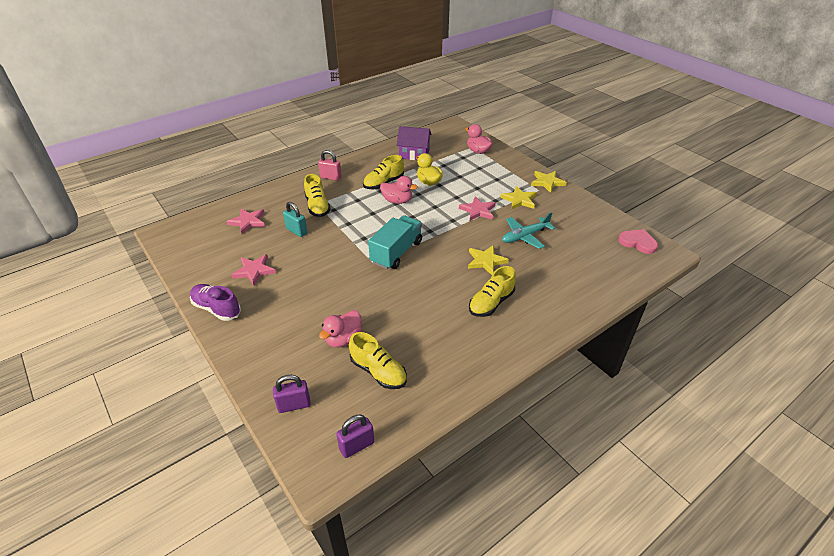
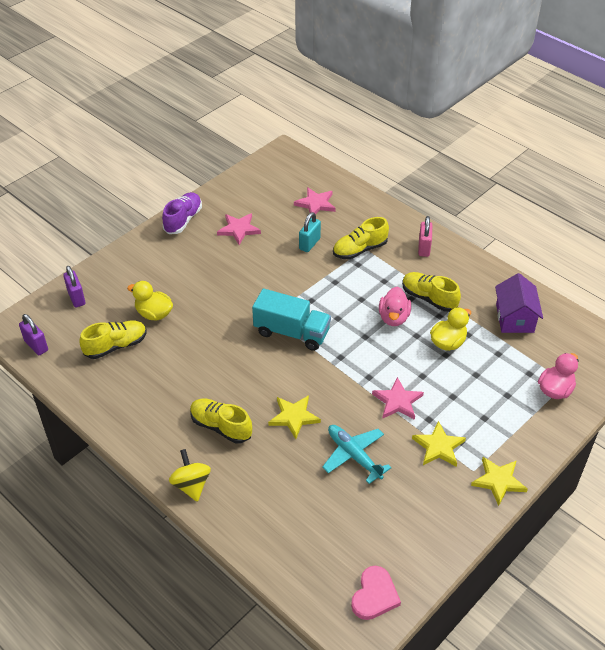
camera: 80 degrees right, 5 degrees up
pink duck [319,310,362,347] -> yellow duck [127,281,173,321]
yellow shoe [349,332,407,389] -> yellow shoe turned 150 degrees counterclockwise [79,320,147,359]
none -> yellow spinning top [169,449,211,502]

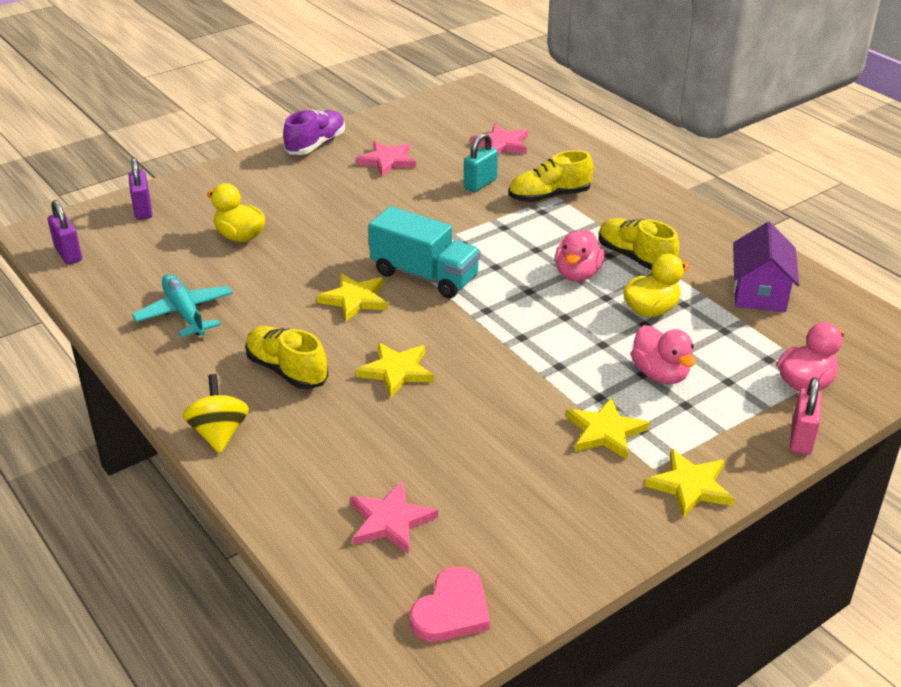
camera: 10 degrees right, 10 degrees down
yellow shoe [79,320,147,359] -> none
turquoise plane [322,425,392,484] -> turquoise plane moved to [132,274,233,337]
pink star [372,377,424,420] -> pink star moved to [351,481,438,554]
pink padlock [418,216,432,257] -> pink padlock moved to [790,377,822,455]
none -> yellow star [317,273,388,322]
none -> pink duck [631,325,696,384]

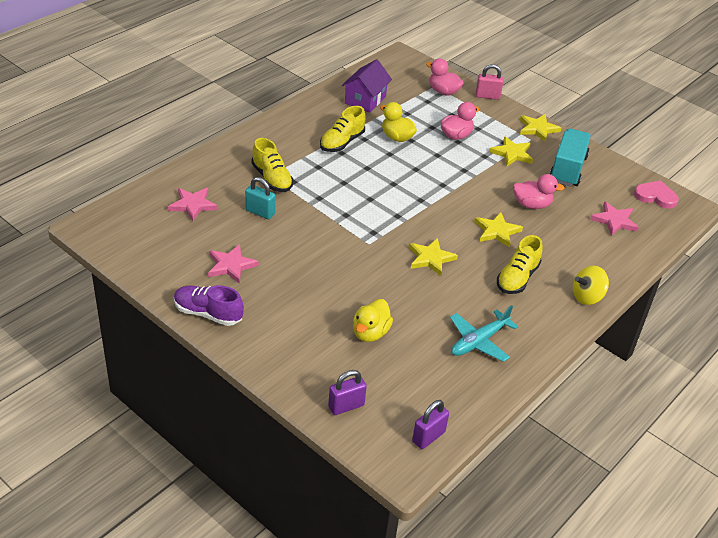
camera: 105 degrees left, 5 degrees up
turquoise truck [368,206,481,298] -> turquoise truck moved to [549,128,591,187]
pink duck [555,229,605,282] -> pink duck moved to [513,174,565,209]
purple house [733,222,799,312] -> purple house turned 60 degrees counterclockwise [342,59,392,113]

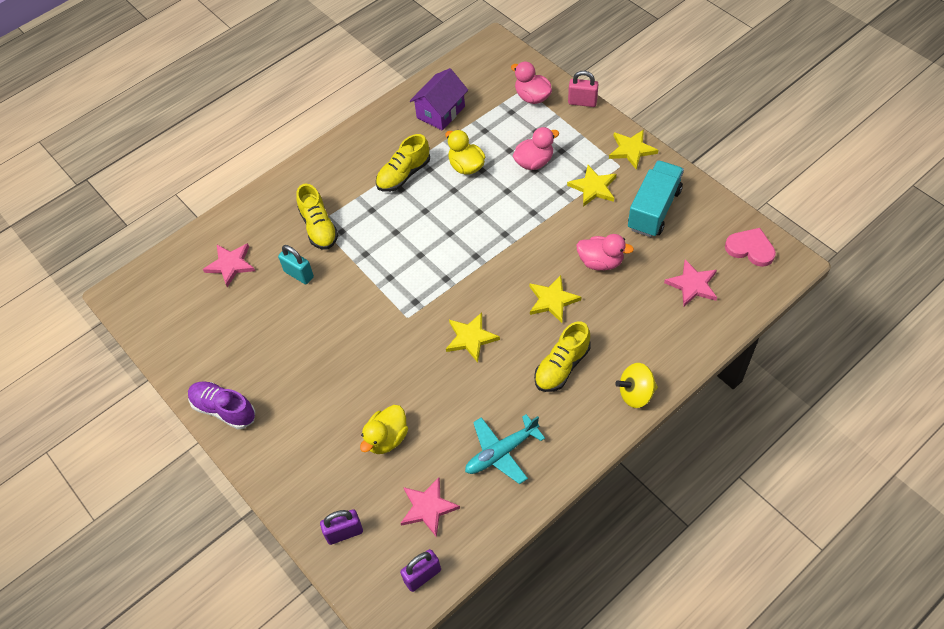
camera: 15 degrees right, 15 degrees up
pink star [208,244,259,284] -> pink star moved to [401,478,460,538]

